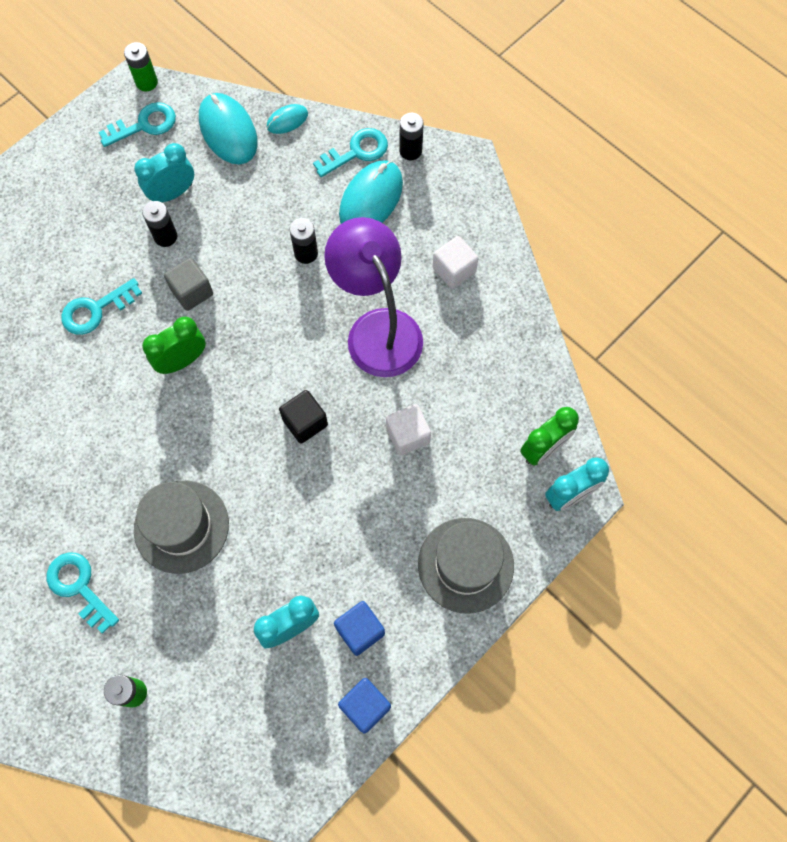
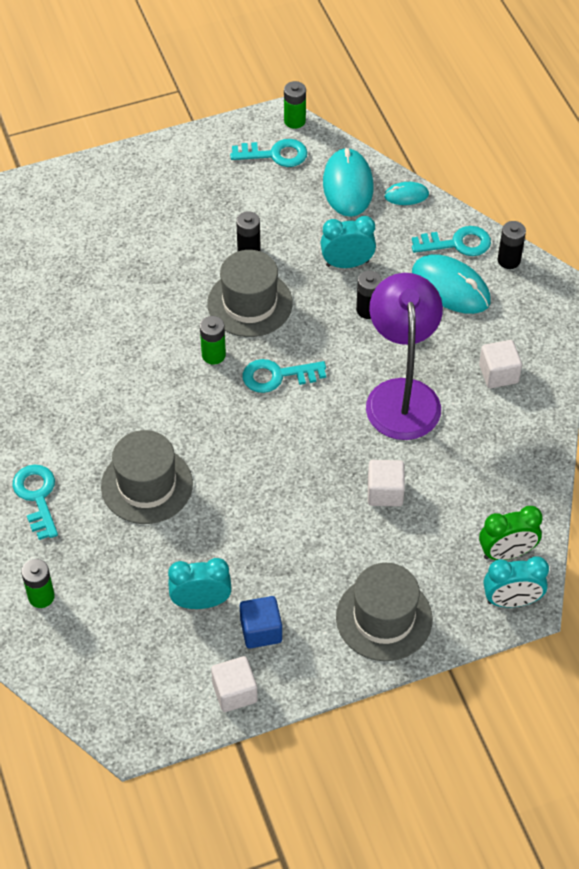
camera: 25 degrees right, 15 degrees down
turquoise key [61,278,142,335] -> turquoise key moved to [243,359,326,393]
turquoise clock [134,143,194,202] -> turquoise clock moved to [321,216,376,268]
green clock [142,317,206,374] -> green battery [200,316,226,365]
grey cube [164,258,213,311] -> grey hat [207,250,293,337]
black cube [279,390,328,444] -> none
blue cube [338,678,391,733] -> white cube [211,656,258,712]
turquoise mouse [339,160,403,224] -> turquoise mouse turned 75 degrees clockwise [412,254,491,314]

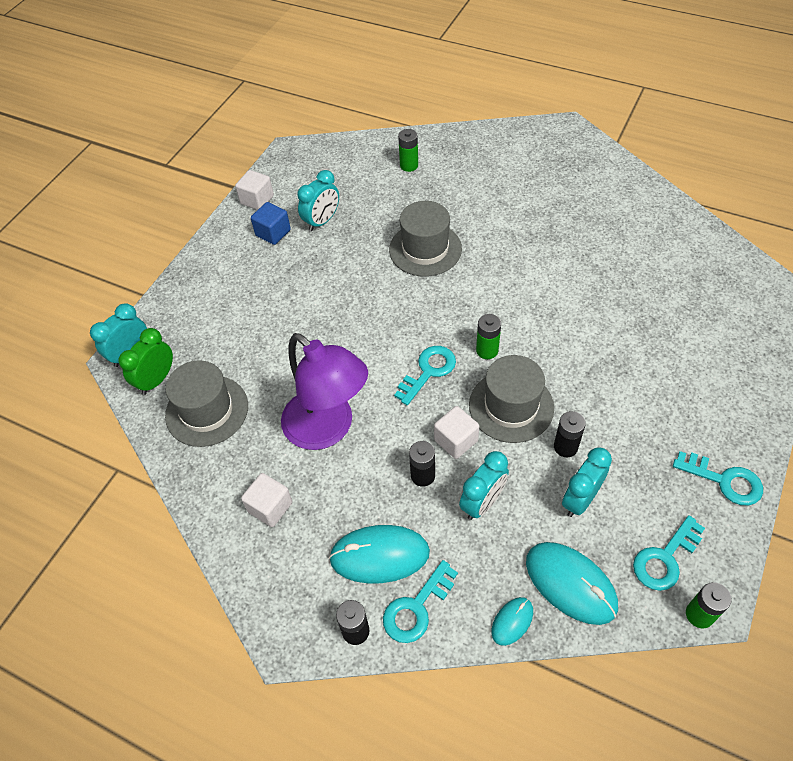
camera: 140 degrees right, 0 degrees up
turquoise key [12,465,58,540] -> turquoise key moved to [673,451,763,505]
grey hat [336,563,432,661] -> grey hat moved to [165,360,248,447]
white cube [368,460,405,506] -> white cube moved to [434,406,479,459]
none -> turquoise clock [562,447,612,517]

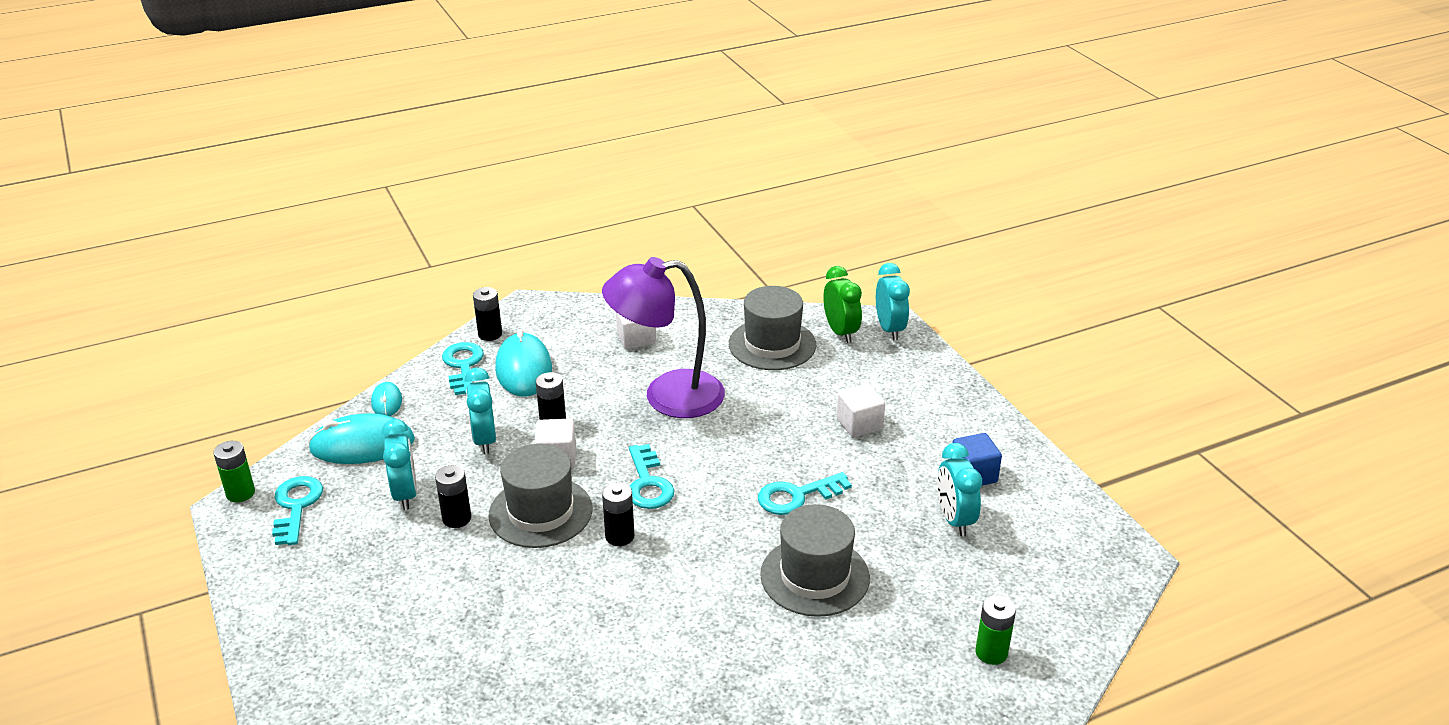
camera: 125 degrees right, 20 degrees down
white cube [235,170,274,210] -> white cube moved to [837,384,885,437]
turquoise mouse [329,525,430,584] -> turquoise mouse turned 45 degrees counterclockwise [495,329,552,397]
green battery [476,314,501,359] -> black battery [602,482,634,546]
turquoise key [673,451,763,505] -> turquoise key moved to [758,472,852,515]

